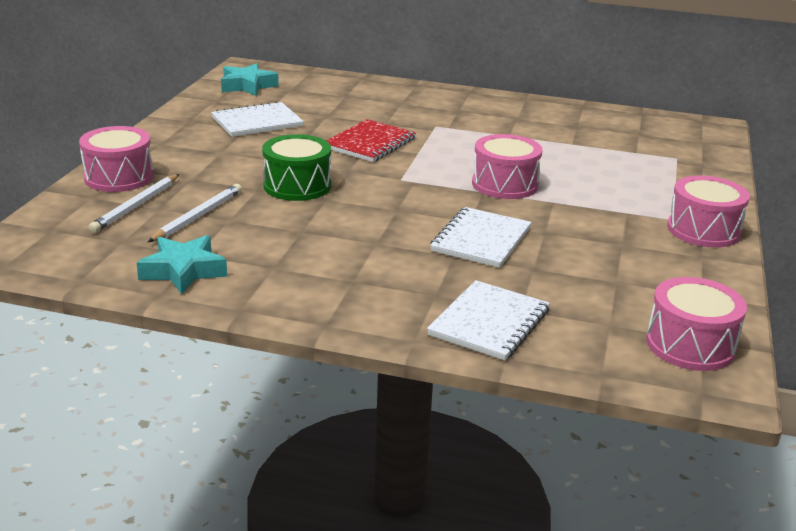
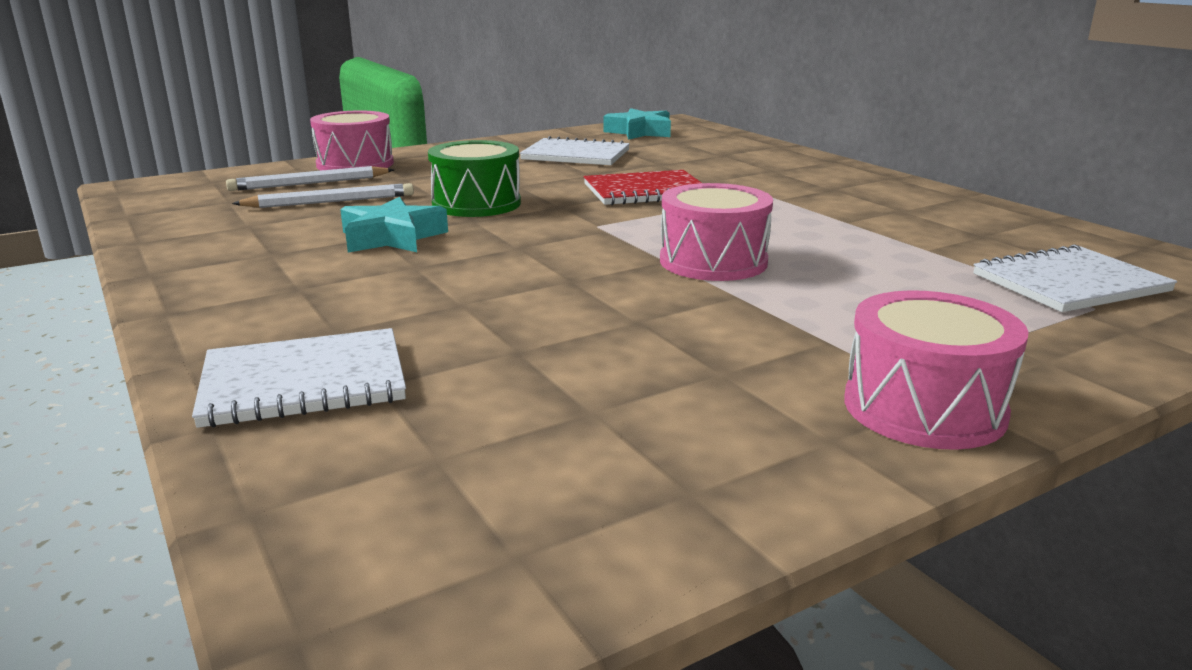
camera: 45 degrees right, 5 degrees down
turquoise star [137,235,227,294] -> turquoise star moved to [340,197,448,253]
white notebook [430,207,531,268] -> white notebook moved to [973,244,1177,312]
pink drum [646,277,747,371] -> none

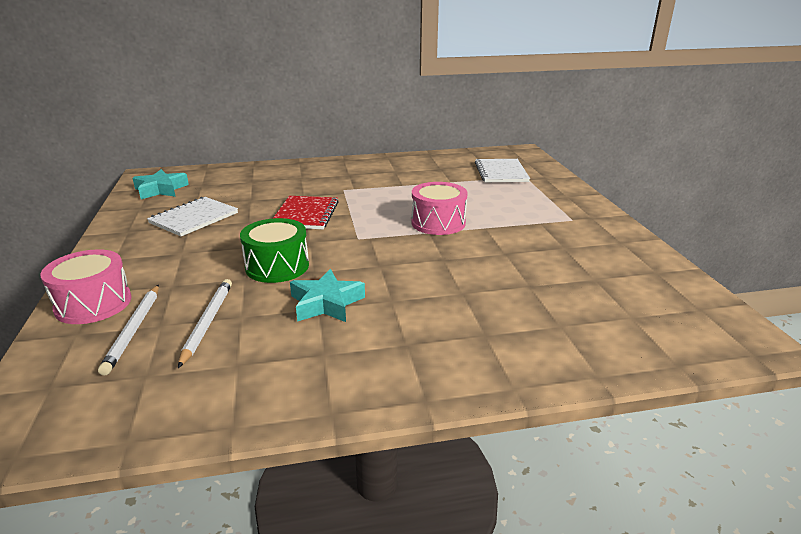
camera: 70 degrees left, 5 degrees up
white notebook [192,328,406,428] -> none
pink drum [844,290,1028,450] -> none

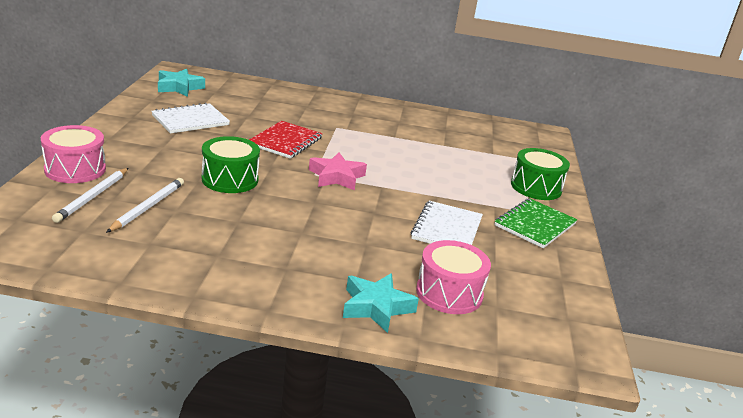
camera: 15 degrees right, 0 degrees up
turquoise star [290,269,365,322] -> turquoise star moved to [343,273,419,333]
pink drum [411,182,467,235] -> pink drum moved to [416,240,491,314]
white notebook [475,159,530,182] -> white notebook moved to [411,201,483,245]
none -> pink star [309,152,367,191]
none -> green notebook [494,198,577,248]
none -> green drum [511,148,570,200]

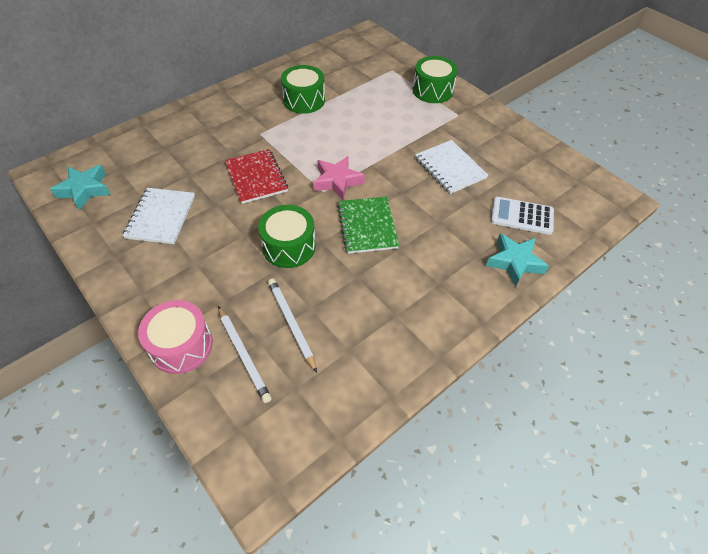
camera: 45 degrees left, 25 degrees up
pink drum [416,240,491,314] -> white calculator [491,197,554,235]
green notebook [494,198,577,248] -> green notebook moved to [337,197,399,254]
none -> green drum [281,65,325,114]

